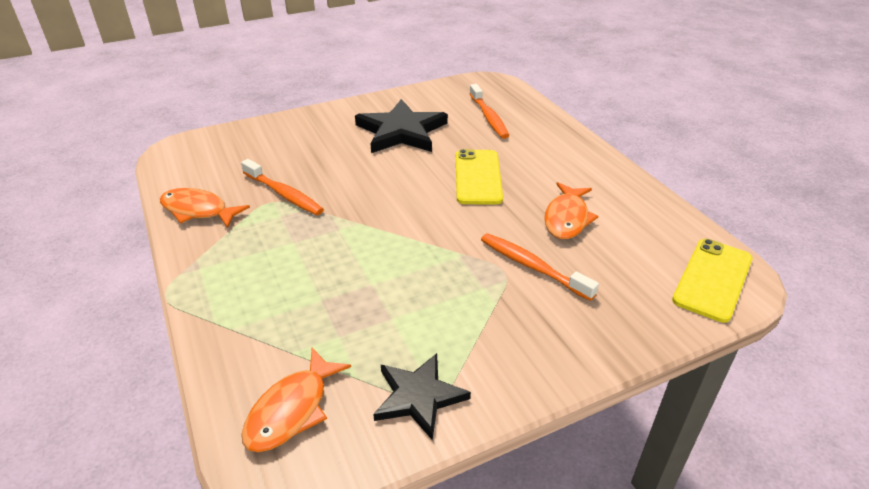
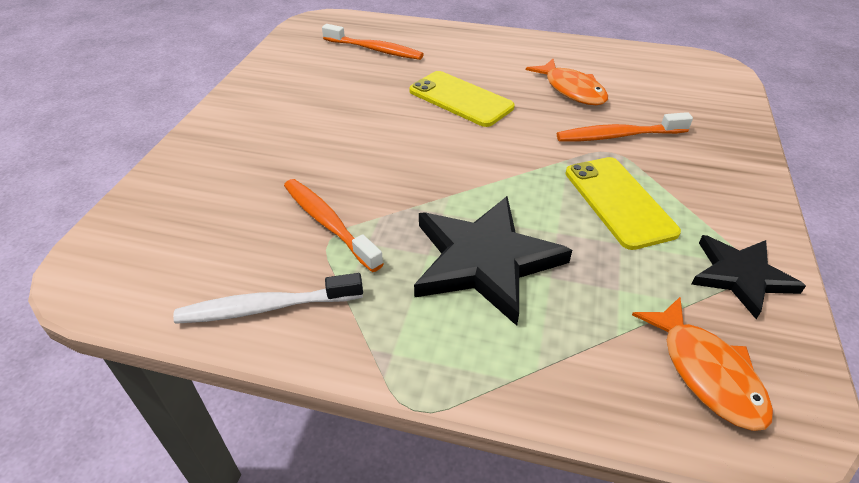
camera: 50 degrees left, 5 degrees up
orange fish [160,188,250,228] -> white toothbrush [173,273,363,324]
orange toothbrush [241,159,324,215] -> orange toothbrush turned 120 degrees counterclockwise [284,179,383,272]
black star [355,99,448,153] -> black star moved to [414,196,572,326]
yellow phone [672,239,752,323] -> yellow phone moved to [565,157,681,250]

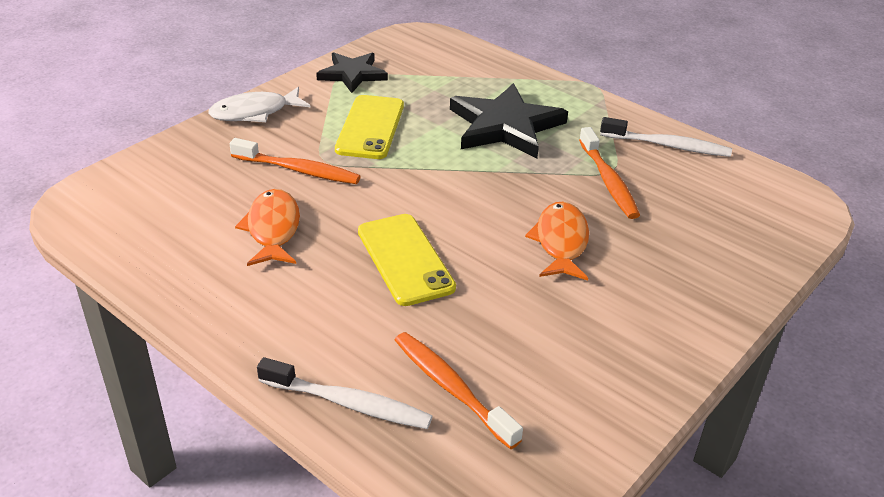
camera: 155 degrees left, 5 degrees down
orange fish [632,297,773,431] -> orange fish moved to [525,202,589,281]
none -> white fish [208,87,311,122]
none -> white toothbrush [257,357,433,429]

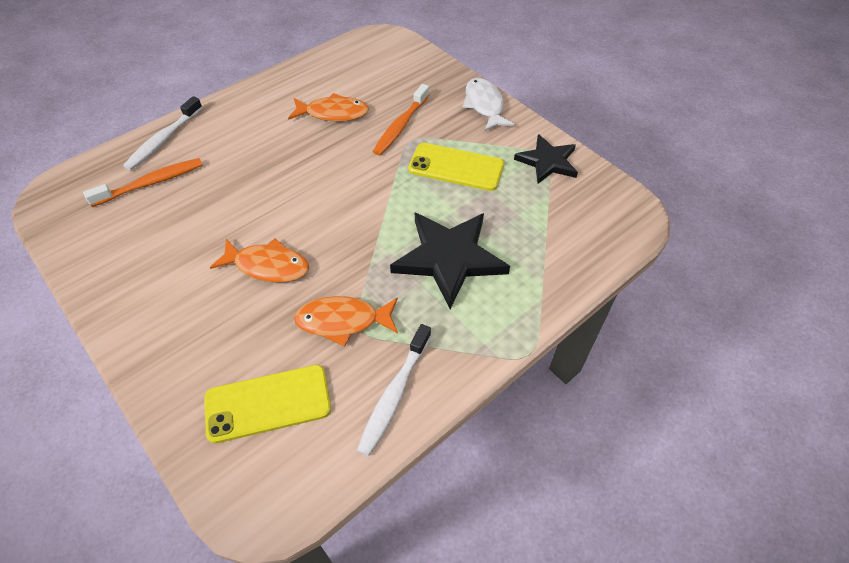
camera: 100 degrees right, 15 degrees up
yellow phone [358,214,456,306] -> yellow phone moved to [204,365,331,444]
orange toothbrush [579,127,640,219] -> orange fish [294,296,398,347]

